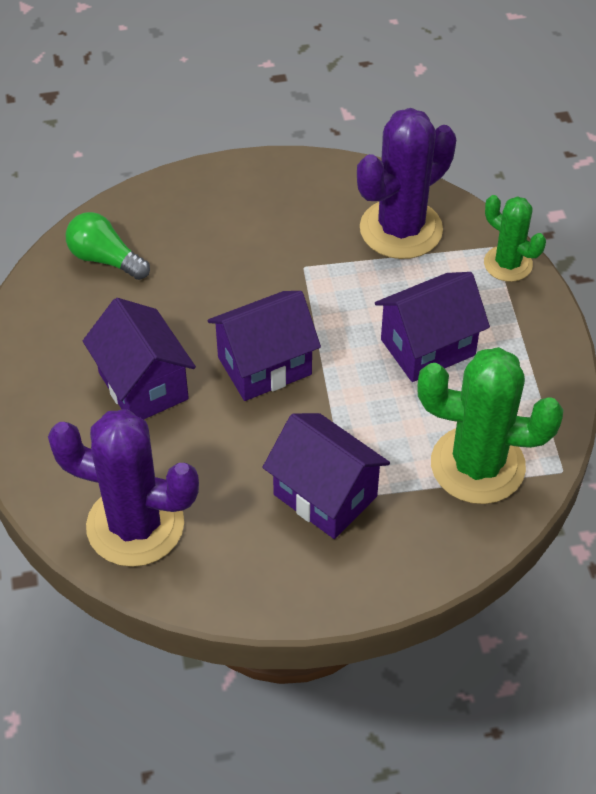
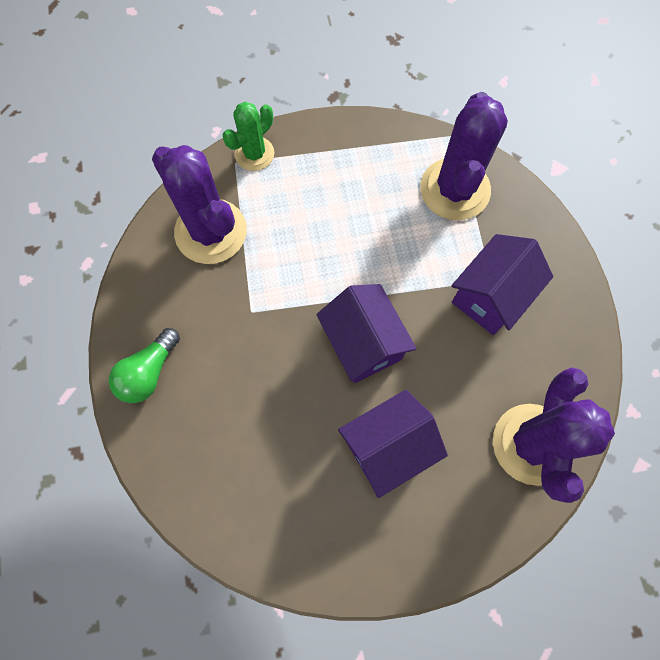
camera: 90 degrees left, 20 degrees up
green light bulb [66,212,150,280] -> green light bulb moved to [109,328,180,403]
purple house [375,272,490,382] -> none
green cactus [417,347,563,504] -> purple cactus [420,92,508,220]

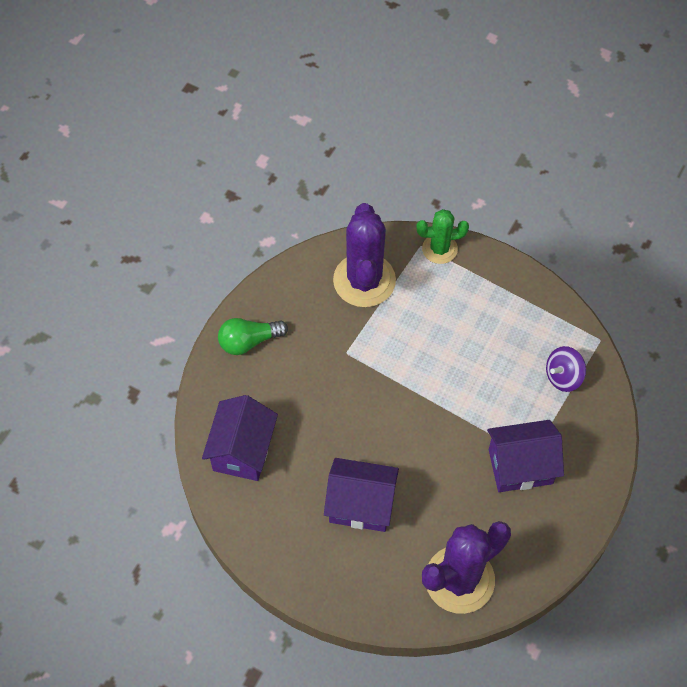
camera: 40 degrees right, 10 degrees down
purple house [316,284,417,383] -> purple house moved to [202,395,278,481]
purple cactus [420,92,508,220] -> purple spinning top [546,346,586,392]

